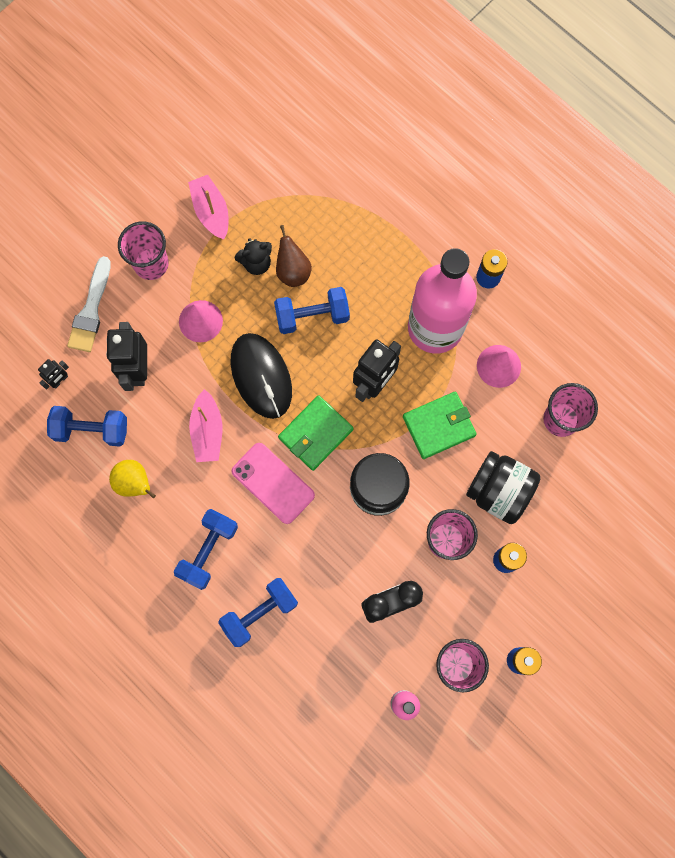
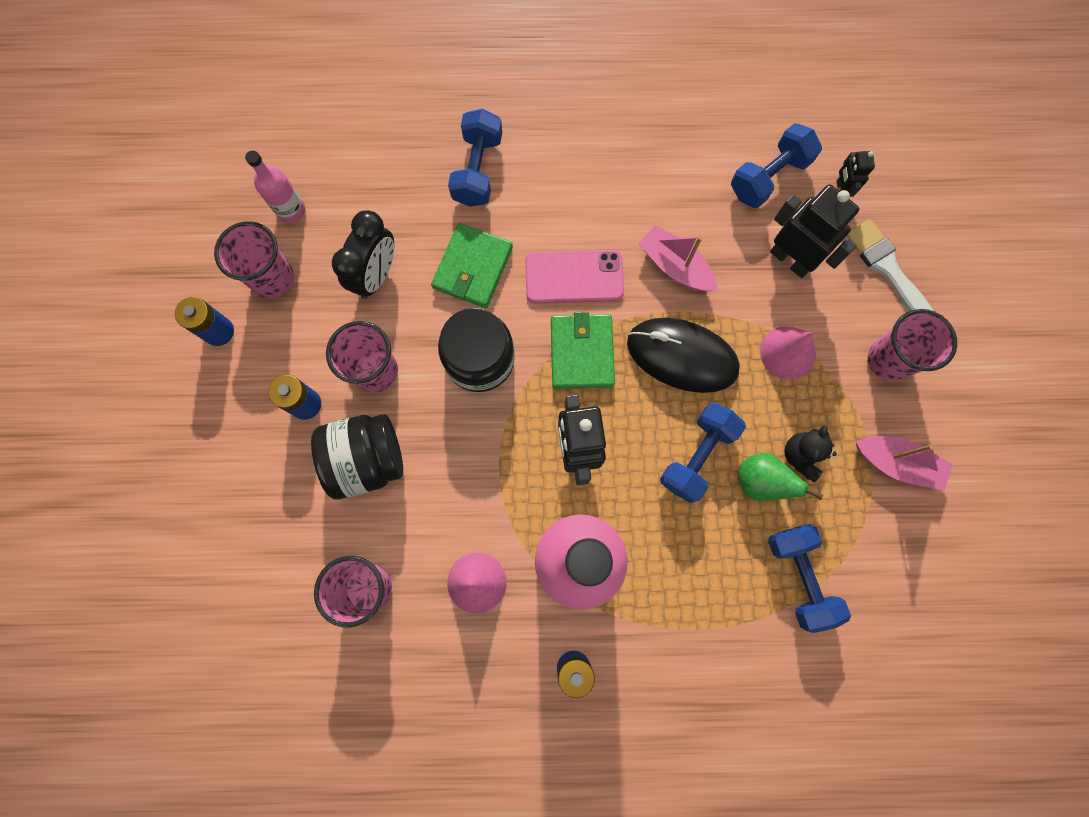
camera: 135 degrees right, 0 degrees up
yellow pear [109,460,156,498] -> none
blue dumbbell [174,509,238,590] -> blue dumbbell moved to [768,524,851,633]
brown pear [276,225,312,287] -> green pear [738,453,823,501]
green wallet [403,392,477,459] -> green wallet moved to [431,223,513,308]

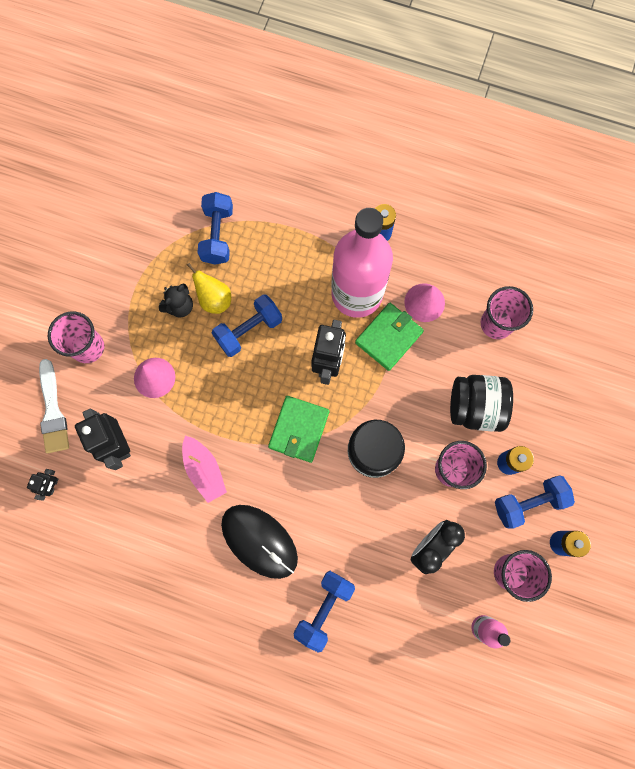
camera: 160 degrees left, 0 degrees up
green wallet [431,223,513,308] -> green wallet moved to [355,303,424,371]
pink phone [525,250,624,304] -> none
black mouse [627,318,740,393] -> black mouse moved to [221,505,298,579]
blue dumbbell [731,123,822,208] -> blue dumbbell moved to [495,476,575,529]
green pear [738,453,823,501] -> yellow pear [187,263,231,314]
pink boat [856,436,952,491] -> none

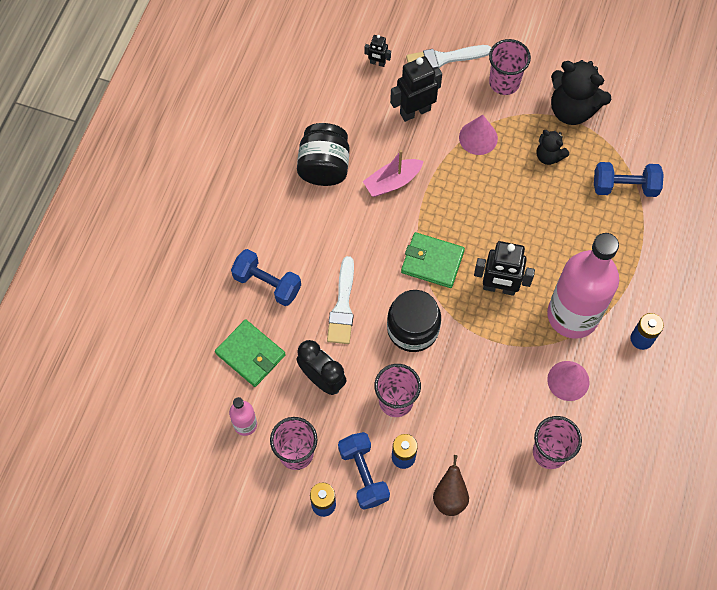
camera: 90 degrees right, 10 degrees down
yellow pear [187,263,231,314] -> none
blue dumbbell [212,294,282,357] -> none
black mouse [221,505,298,579] -> none
green wallet [355,303,424,371] -> green wallet moved to [215,319,285,387]
black jar [450,375,513,432] -> black jar moved to [297,123,350,186]
none -> white brush [327,256,354,344]
none -> brown pear [433,455,469,516]
none -> black teddy bear [551,60,611,125]

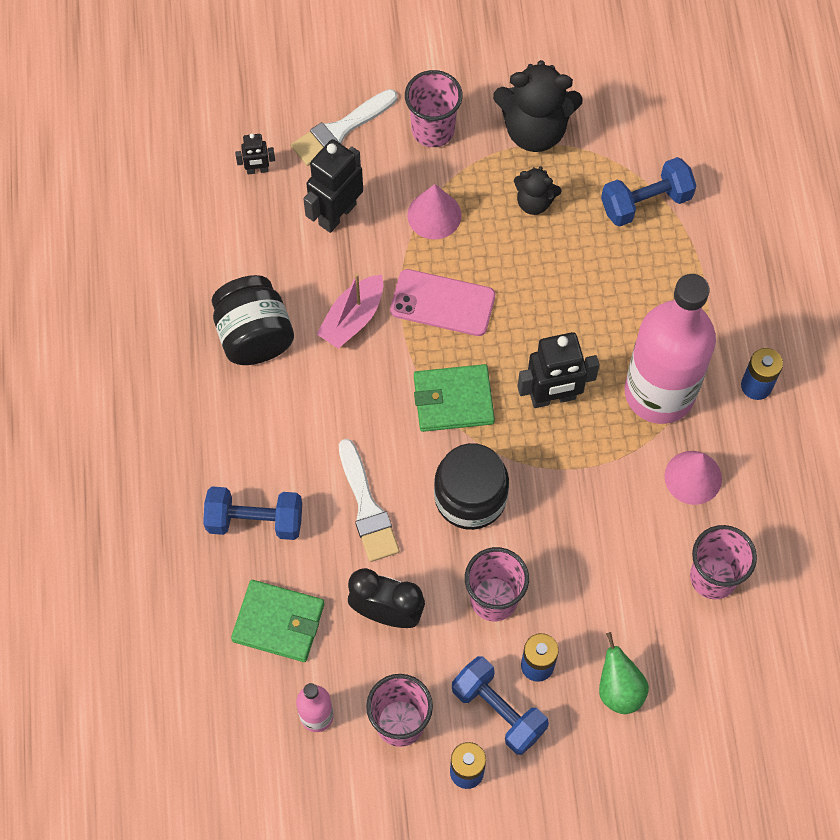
camera: 25 degrees left, 0 degrees up
brown pear [433,455,469,516] -> green pear [599,632,649,714]
none -> pink phone [390,269,495,336]

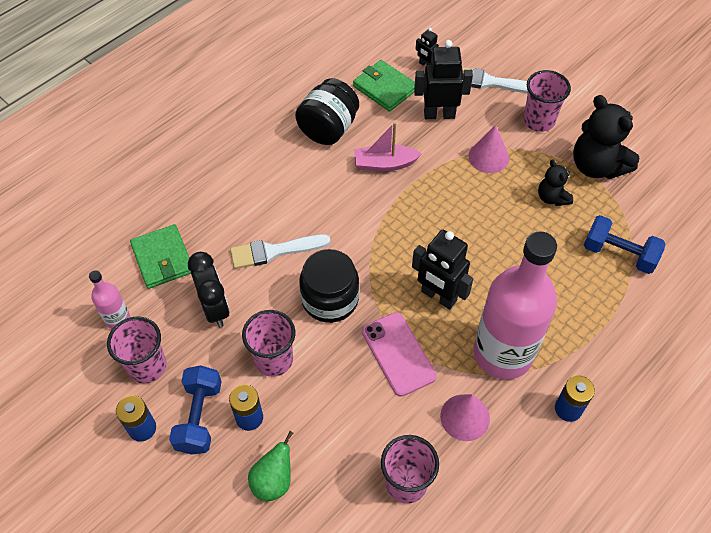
camera: 50 degrees right, 10 degrees down
blue dumbbell [203,486,302,540] -> none
white brush [339,439,399,562] -> white brush turned 45 degrees clockwise [230,234,330,269]
pink phone [390,269,495,336] -> pink phone moved to [362,312,437,397]
green wallet [414,364,495,432] -> green wallet moved to [353,60,415,112]

